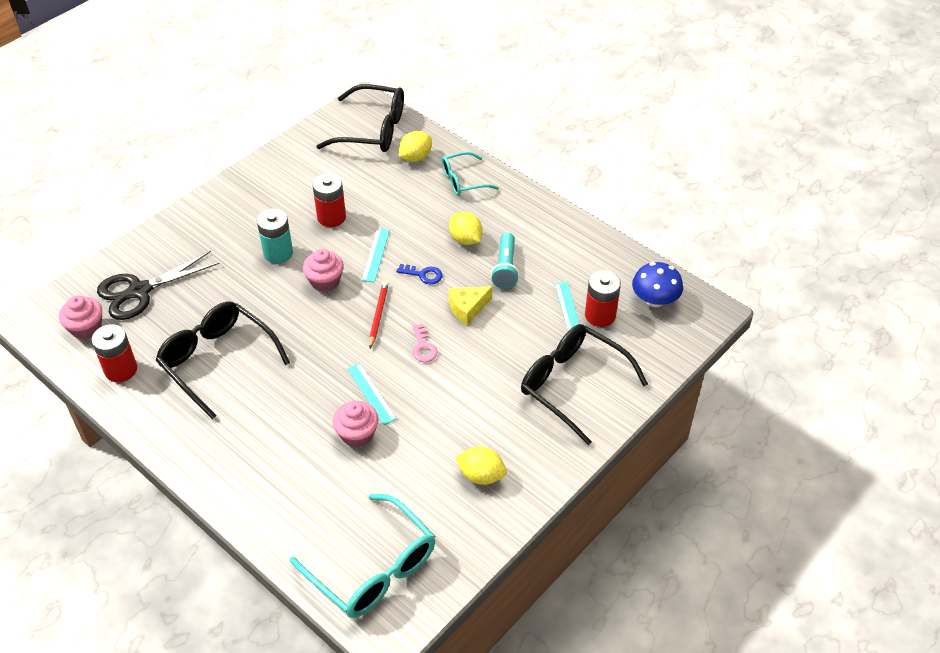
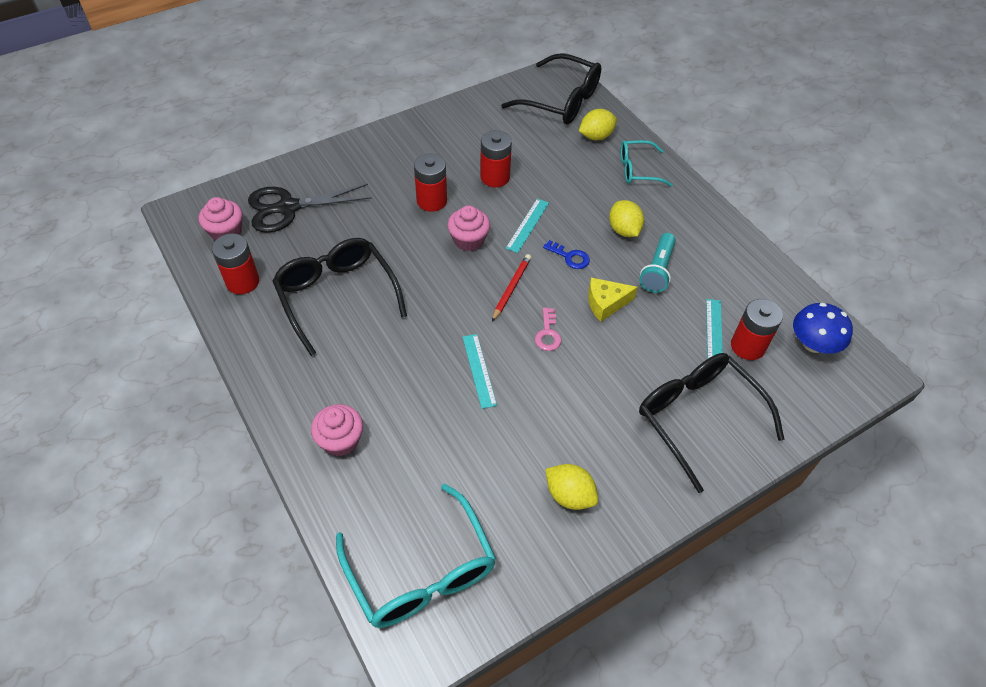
camera: 15 degrees right, 5 degrees up
turquoise battery [257,209,293,263] -> red battery [414,154,447,212]
pink cupcake [333,401,379,447] -> pink cupcake moved to [311,404,363,456]

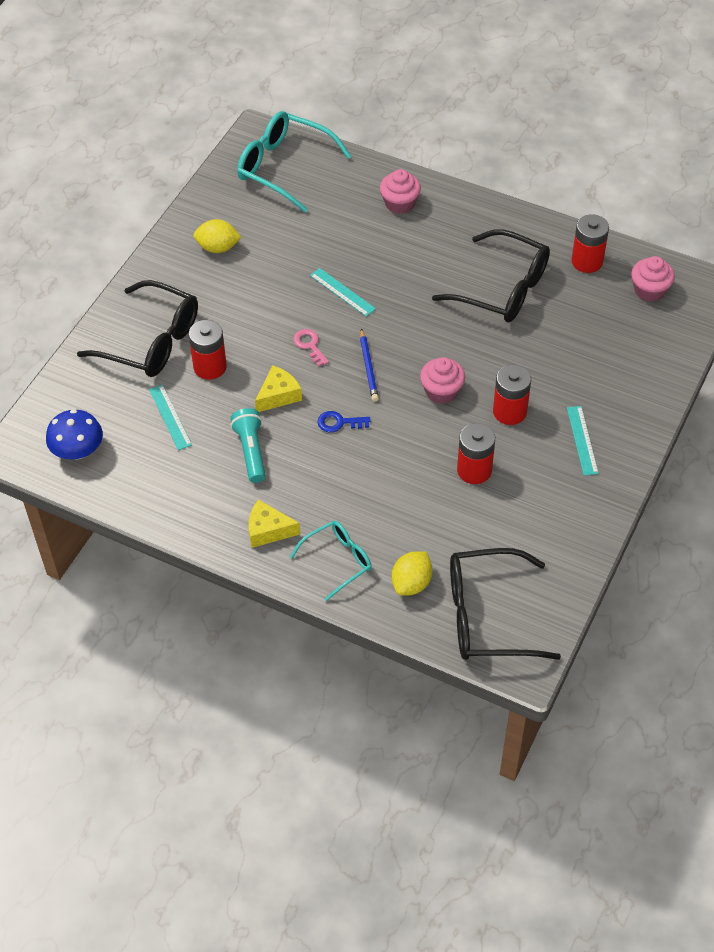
camera: 150 degrees right, 0 degrees up
black scissors [248,184,372,233] -> none
red pencil [492,254,531,322] -> blue pencil [360,328,379,402]
turquoise ruler [506,199,549,253] -> turquoise ruler moved to [567,406,599,476]
yellow lemon [609,200,644,237] -> none
red battery [731,299,783,360] -> red battery moved to [189,320,227,380]
none -> yellow cheese [249,499,300,548]

